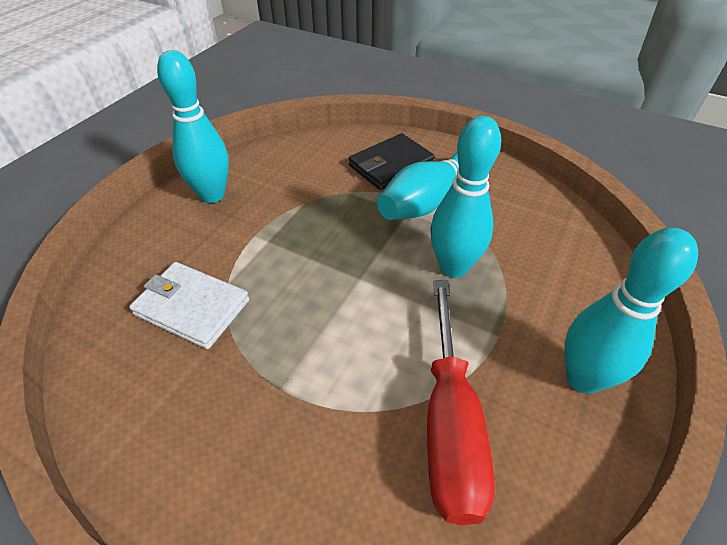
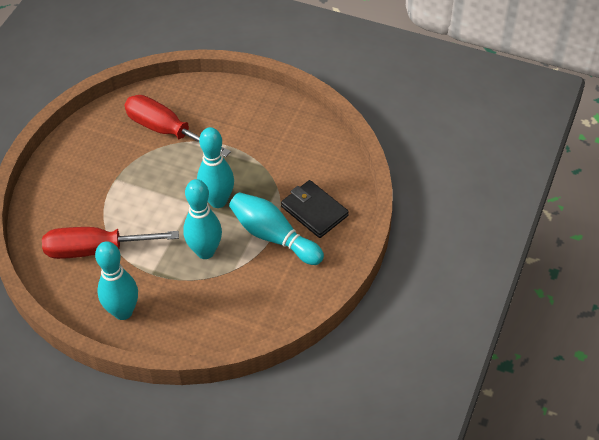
camera: 85 degrees right, 5 degrees up
white wallet [129,262,249,349] -> red screwdriver [124,95,231,157]
turquoise bowling pin [157,50,229,203] -> turquoise bowling pin moved to [197,127,234,208]

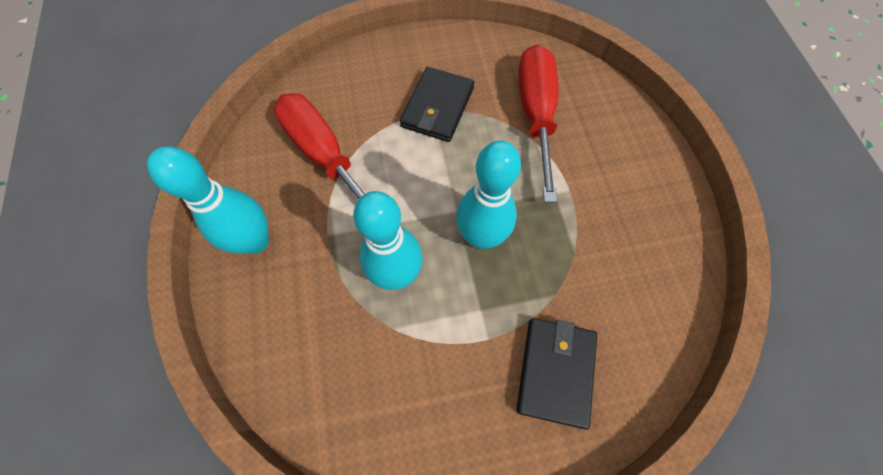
camera: 55 degrees right, 15 degrees up
turquoise bowling pin [229,192,324,265] -> none
none -> black wallet [400,67,474,142]

